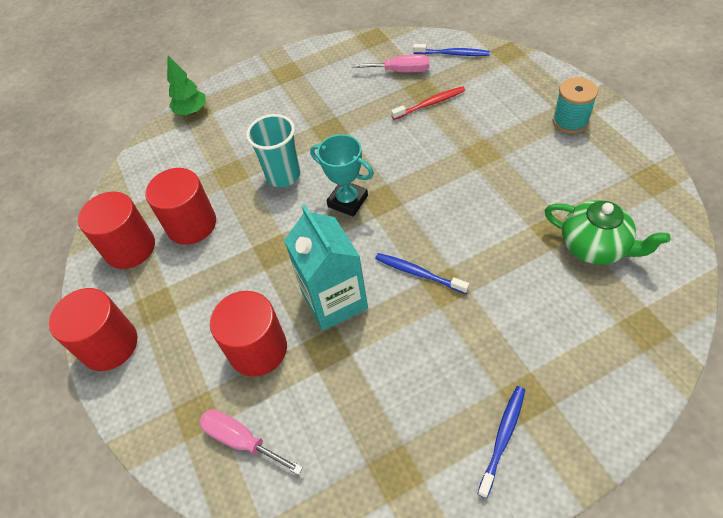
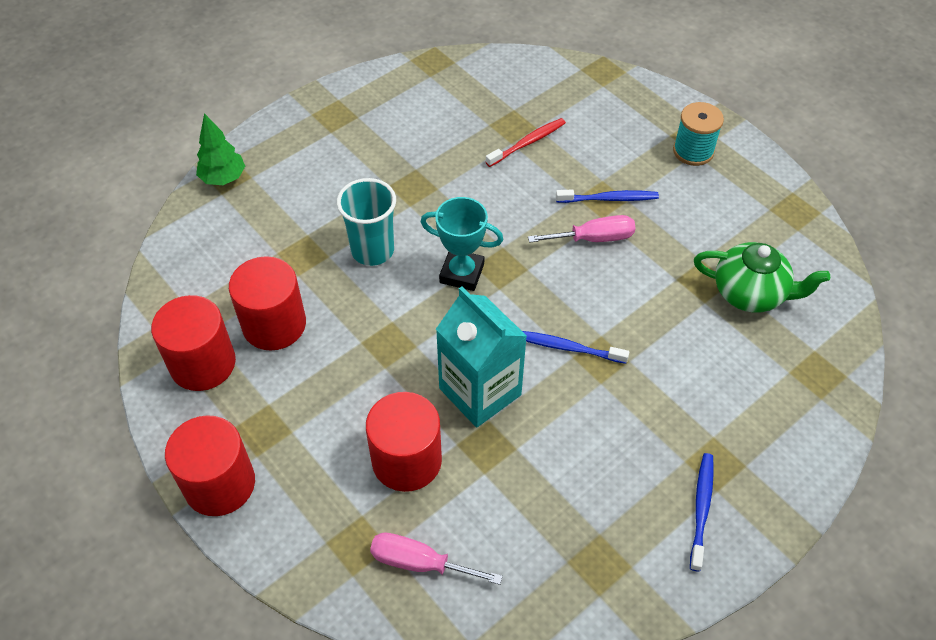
camera: 20 degrees left, 0 degrees up
pink screwdriver [351,54,429,72] -> pink screwdriver moved to [528,215,636,243]
blue toothbrush [413,44,490,56] -> blue toothbrush moved to [556,190,659,203]

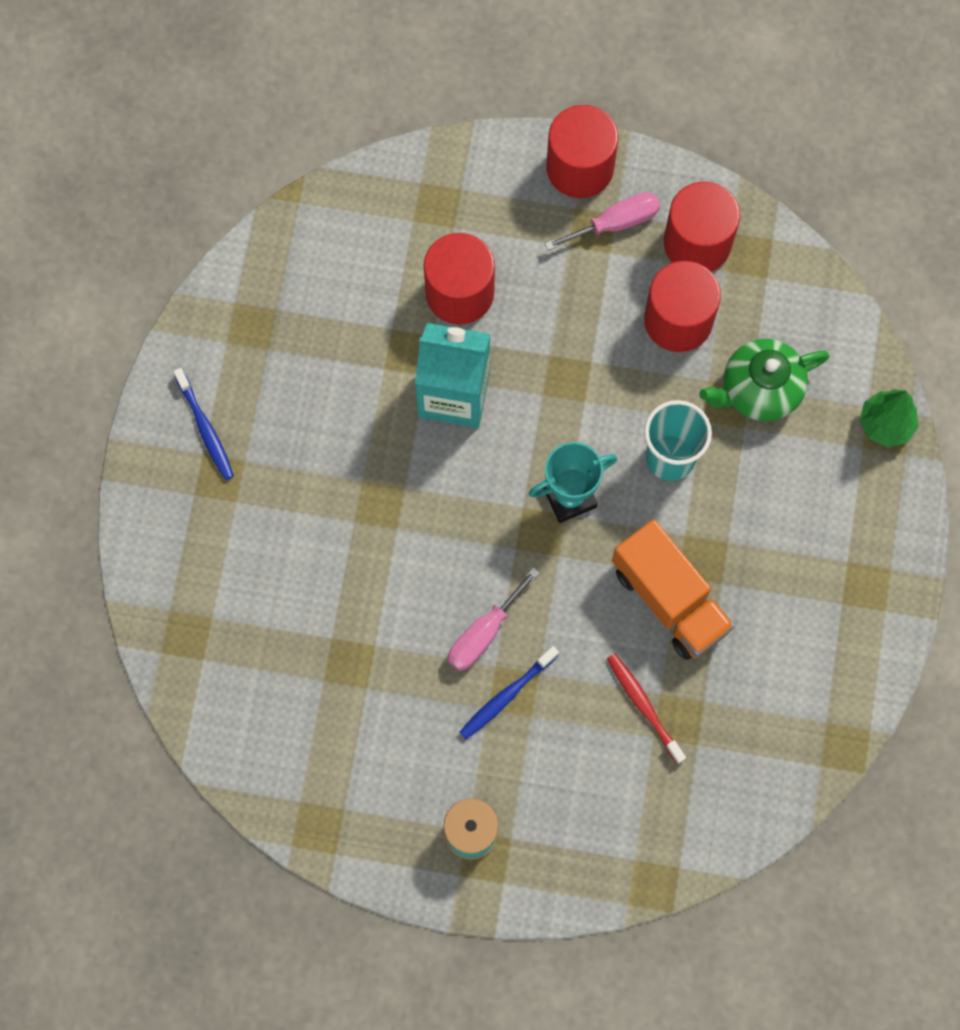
camera: 140 degrees right, 20 degrees up
pink screwdriver [370,533,503,585] -> pink screwdriver moved to [545,192,660,251]
red toothbrush [486,118,566,167] -> red toothbrush turned 135 degrees clockwise [607,653,686,764]
blue toothbrush [522,331,629,364] -> none
green teapot [694,242,830,313] -> green teapot moved to [699,339,829,421]
none -> orange truck [612,519,735,660]

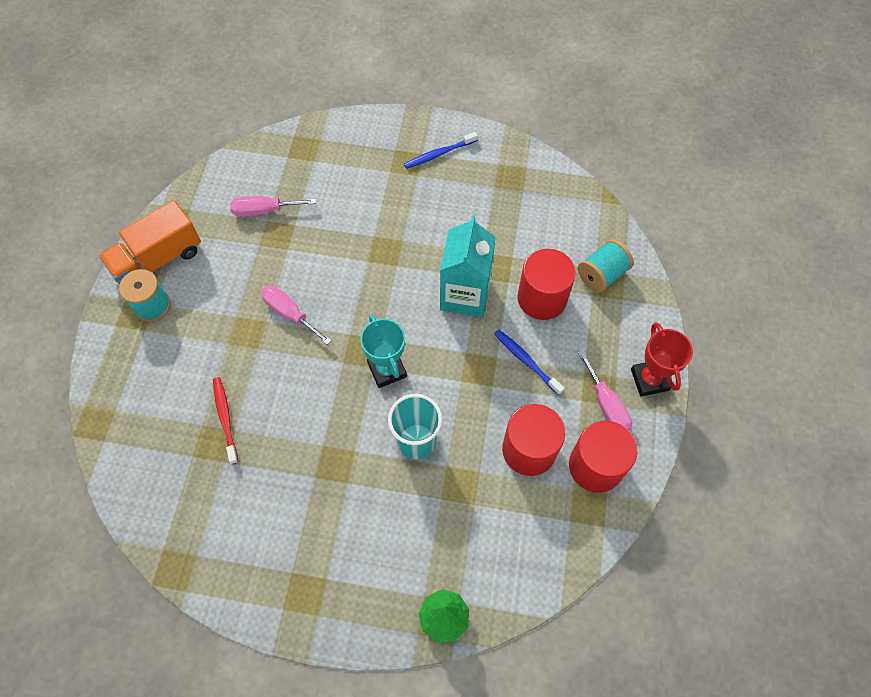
camera: 90 degrees right, 10 degrees down
blue toothbrush [459,646,559,739] -> blue toothbrush moved to [494,330,564,395]
red cylinder [546,105,618,198] -> red trophy [631,322,693,396]
red toothbrush [607,653,686,764] -> red toothbrush turned 75 degrees counterclockwise [213,377,238,464]
orange truck [612,519,735,660] -> orange truck moved to [99,200,201,285]
green teapot [699,339,829,421] -> none
none -> pink screwdriver [230,196,316,217]
none -> turquoise spool [578,239,634,292]

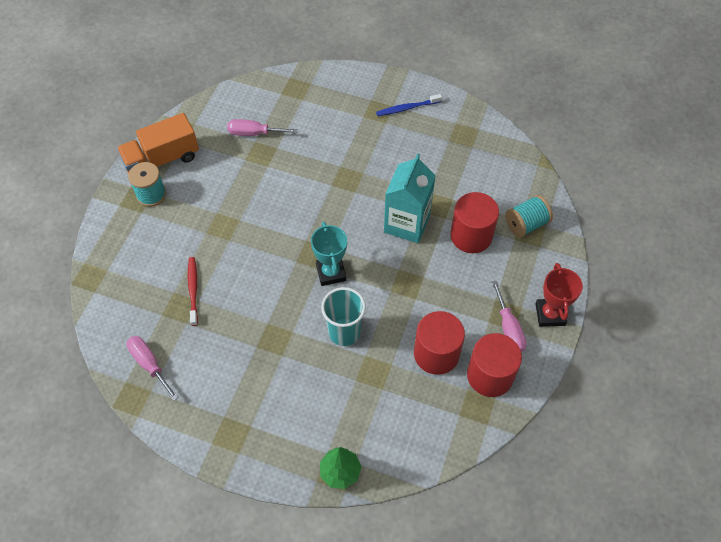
camera: 10 degrees right, 5 degrees down
pink screwdriver [261,286,332,345] -> pink screwdriver moved to [126,336,179,400]
blue toothbrush [494,330,564,395] -> none

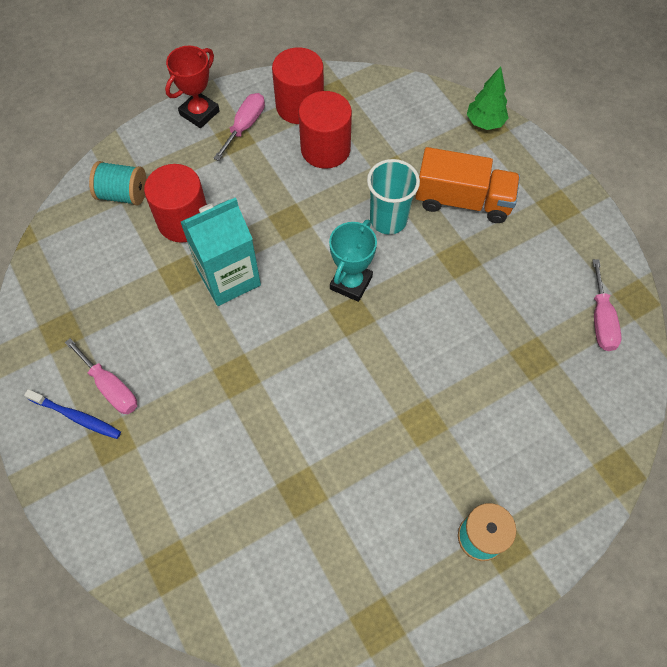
camera: 140 degrees left, 5 degrees up
orange truck [117,113,199,174] -> orange truck moved to [416,147,520,223]
red toothbrush [188,257,198,326] -> none
pink screwdriver [227,119,298,136] -> pink screwdriver moved to [65,338,137,414]

